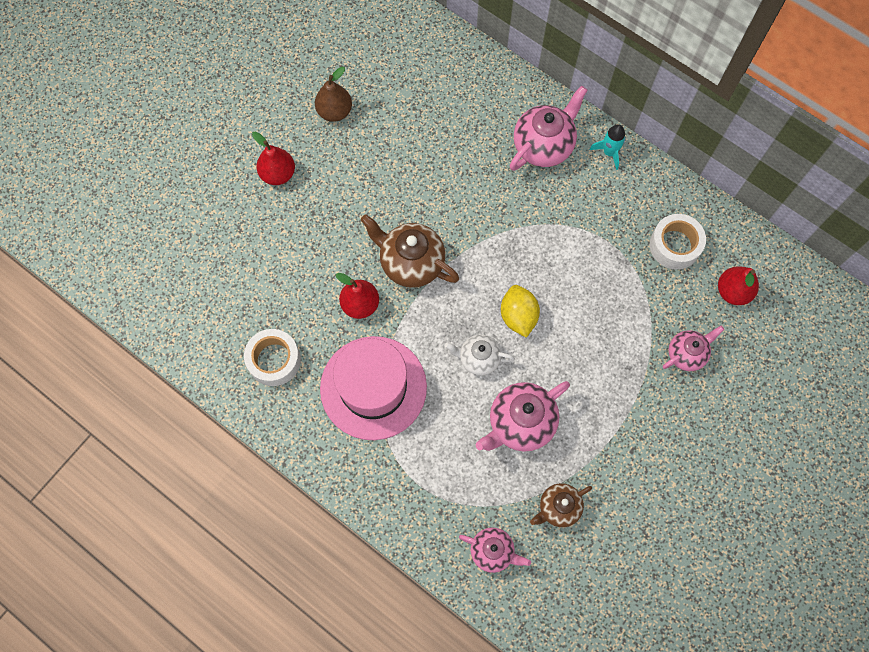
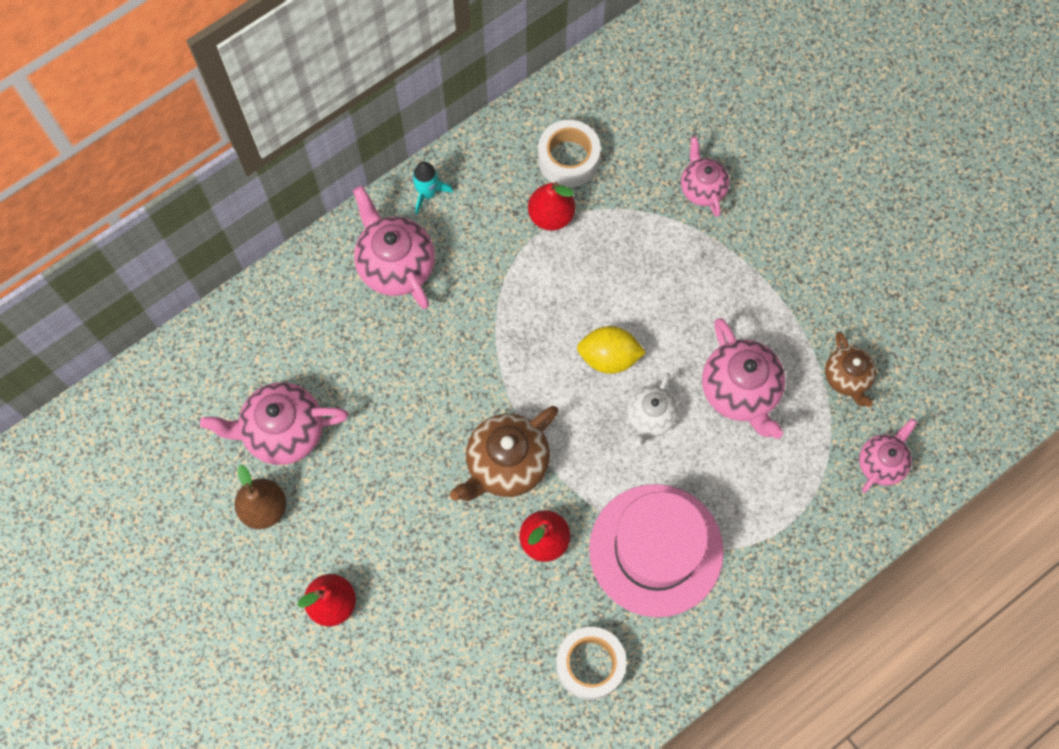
camera: 75 degrees left, 0 degrees up
red pear [718,266,759,305] -> red pear moved to [528,182,575,231]
none -> pink teapot [200,382,349,465]

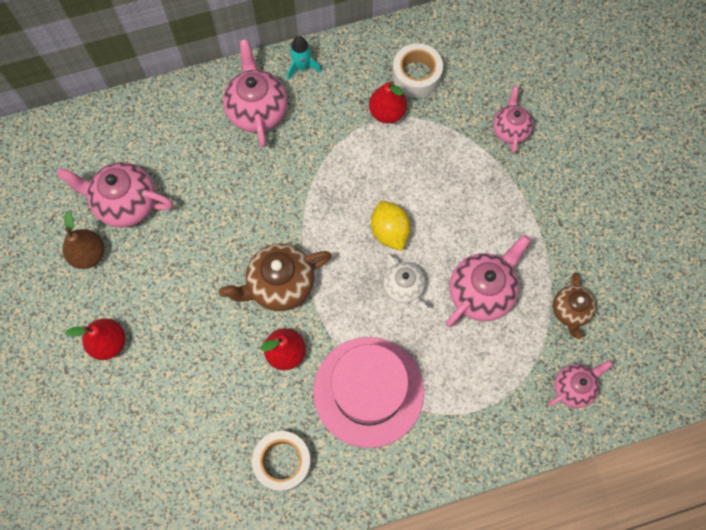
camera: 20 degrees right, 0 degrees up
yellow lemon [577,326,646,374] -> yellow lemon turned 45 degrees clockwise [371,201,411,251]
white teapot [627,373,678,446] -> white teapot turned 75 degrees counterclockwise [383,254,427,310]
pink teapot [702,318,786,439] -> pink teapot turned 135 degrees counterclockwise [446,235,531,327]

